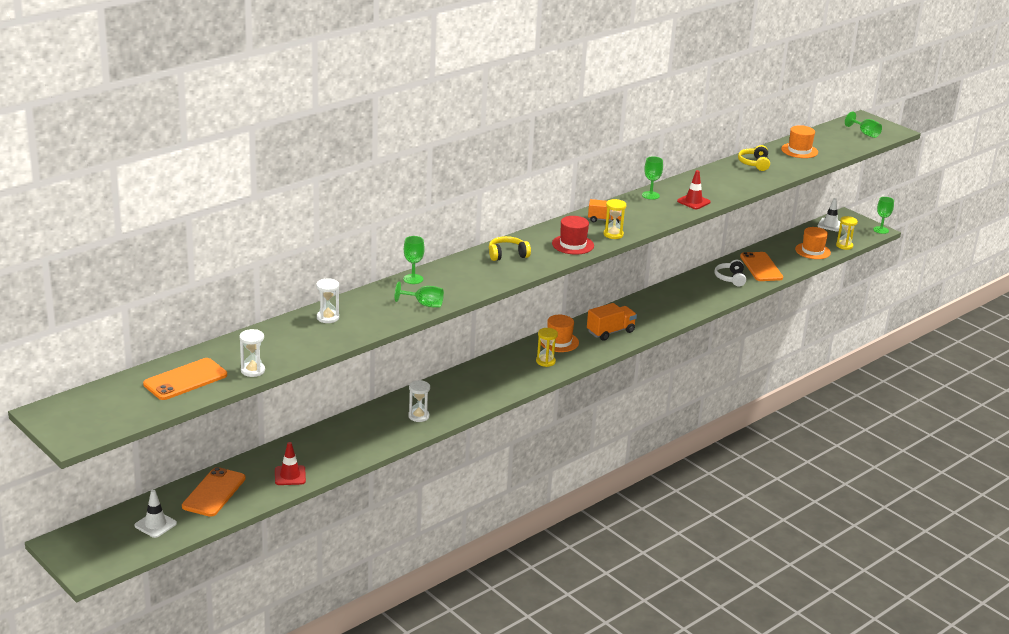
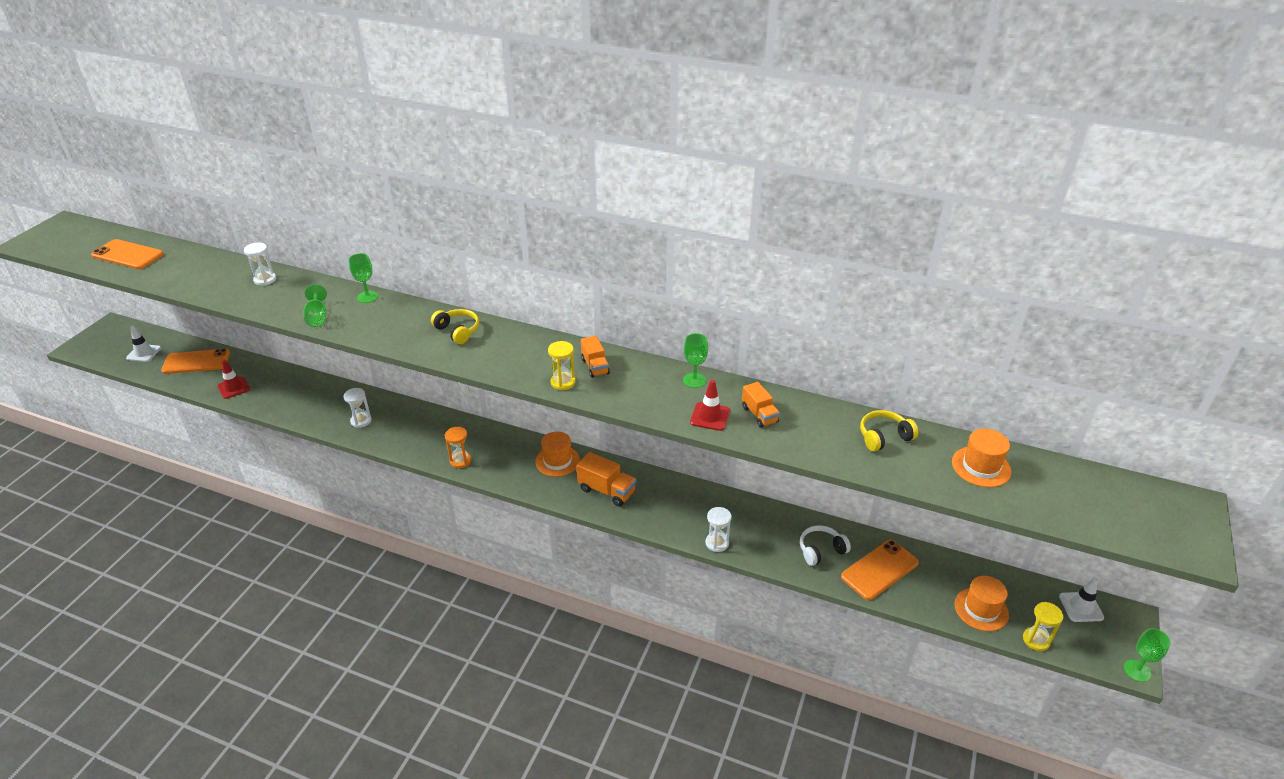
camera: 65 degrees right, 10 degrees up
white hourglass [240,329,265,377] -> white hourglass moved to [705,507,732,552]
yellow hourglass [536,328,558,367] -> none
red hat [552,216,594,255] -> none
green goblet [845,111,882,138] -> none
none -> orange hourglass [445,427,471,468]
none -> orange truck [742,382,780,428]

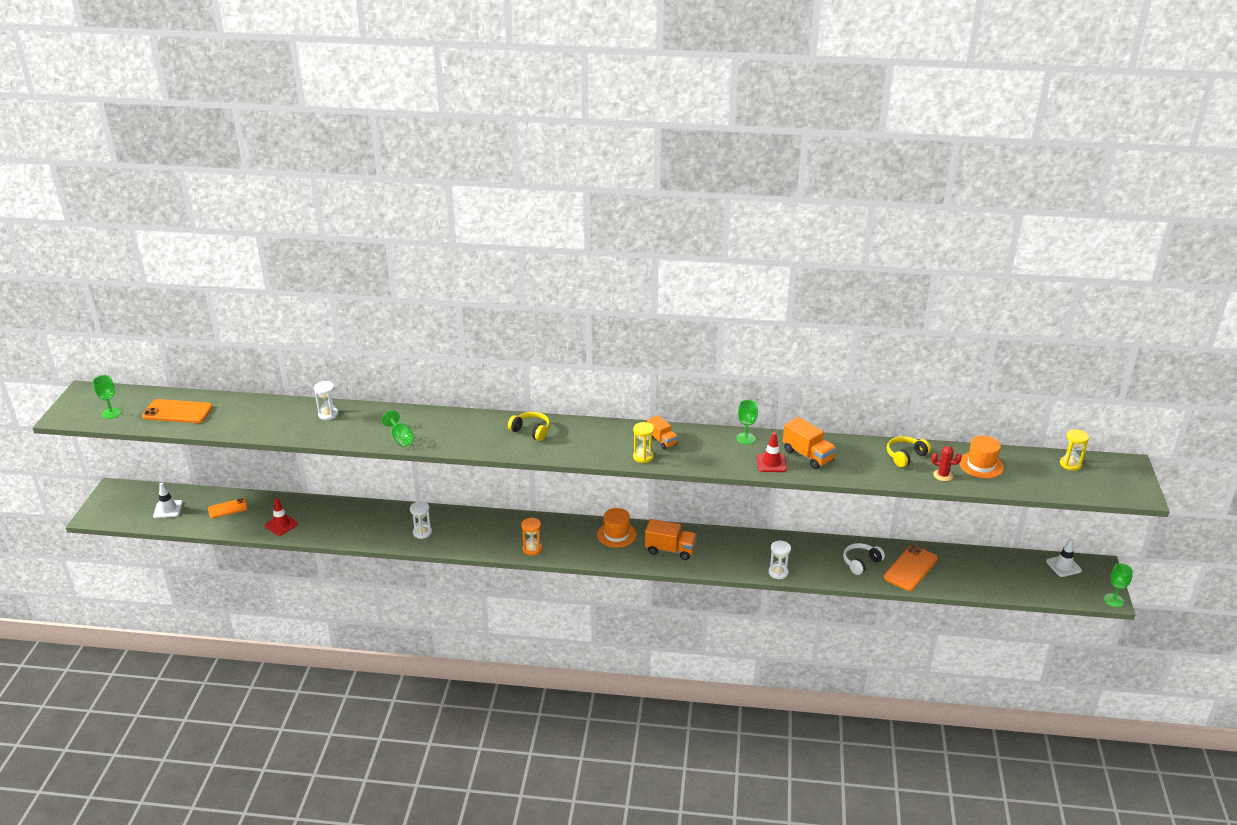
camera: 15 degrees left, 5 degrees down
orange phone [161,349,230,374] -> orange phone [208,498,248,518], size x0.62
green goblet [349,253,378,303] -> green goblet moved to [93,375,121,419]
orange truck [742,382,780,428] -> orange truck [783,417,836,469], size x1.51
orange hat [954,576,1009,631] -> none
yellow hourglass [1023,602,1063,651] -> yellow hourglass moved to [1060,429,1089,471]
none -> red cactus [931,446,962,481]

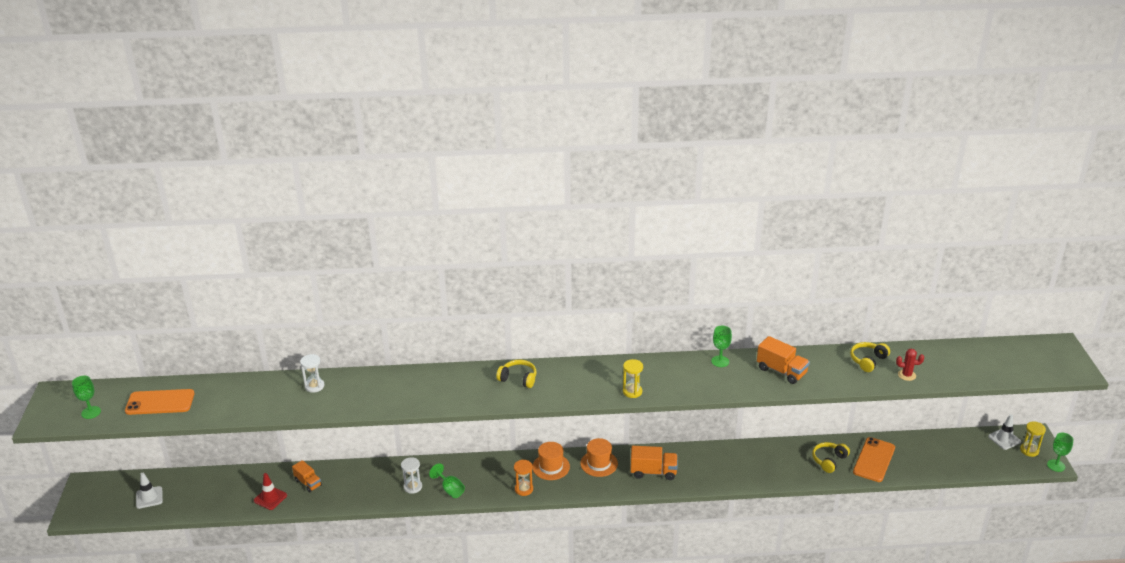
camera: 10 degrees left, 0 degrees up
orange phone [208,498,248,518] -> none
green goblet [382,410,414,447] -> green goblet moved to [429,463,465,498]
orange truck [647,415,678,450] -> orange truck moved to [292,460,322,492]
red traffic cone [757,432,787,472] -> none
white hourglass [769,541,791,579] -> none
white headphones [843,543,885,575] -> yellow headphones [812,442,850,473]
orange hat [959,436,1004,478] -> orange hat moved to [533,442,570,480]
yellow hourglass [1060,429,1089,471] -> yellow hourglass moved to [1020,421,1046,457]

